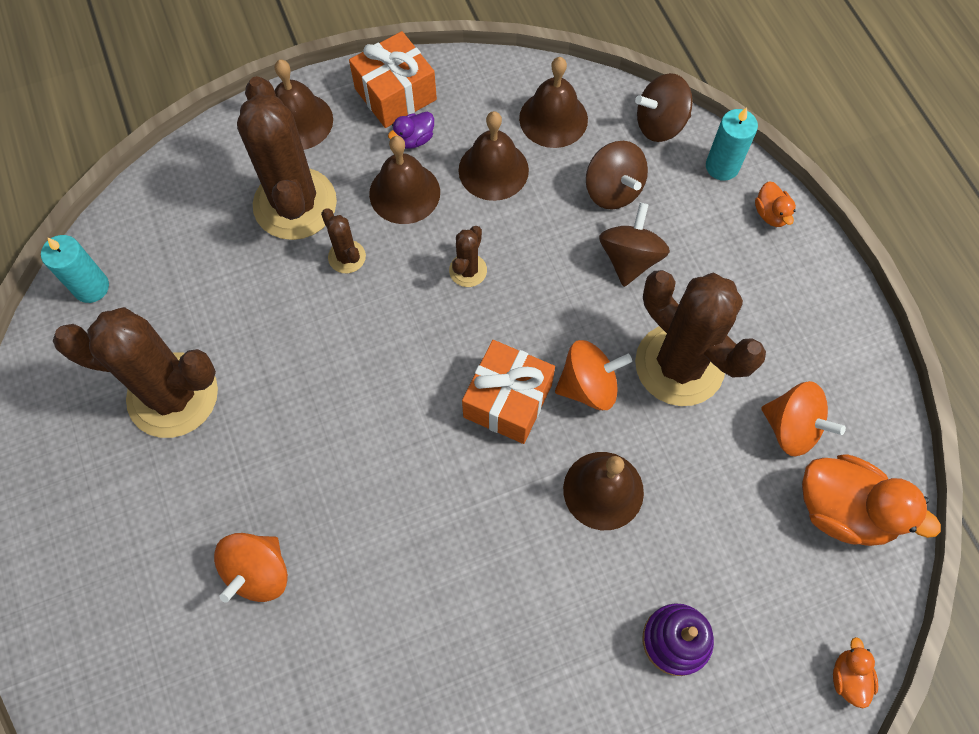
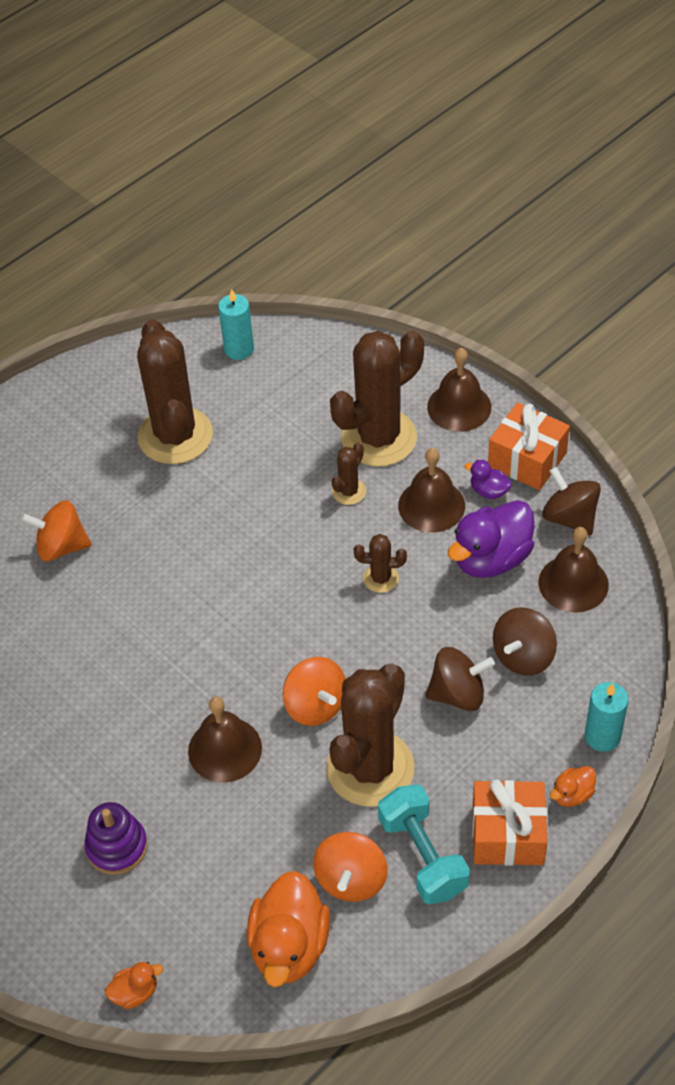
camera: 70 degrees right, 15 degrees down
brown bell [459,111,529,201] -> purple duck [448,500,534,578]
orange gift [462,340,555,444] -> orange gift moved to [472,780,548,866]
brown spinning top [635,73,693,142] -> brown spinning top moved to [542,467,601,535]
none -> turquoise dumbbell [378,784,470,904]

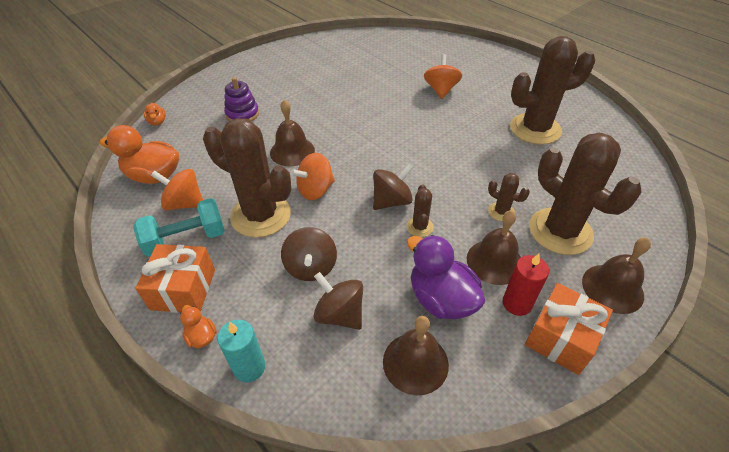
camera: 90 degrees right, 5 degrees down
turquoise candle [218,289,254,360] -> none
purple duck [465,460,512,499] -> red candle [503,254,549,316]
brown spinning top [542,467,601,535] -> brown spinning top moved to [373,164,414,210]

